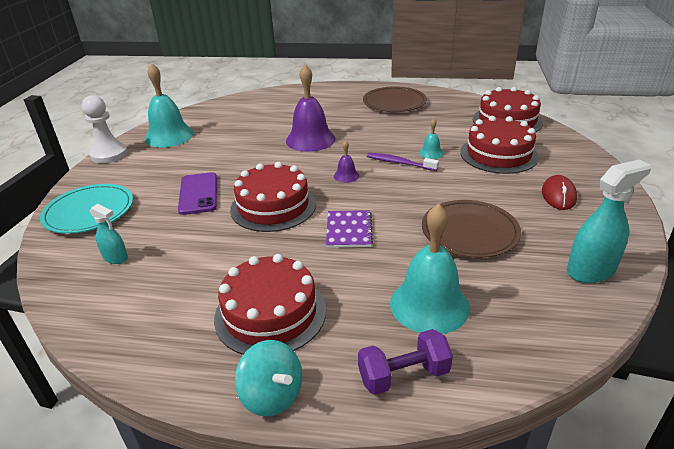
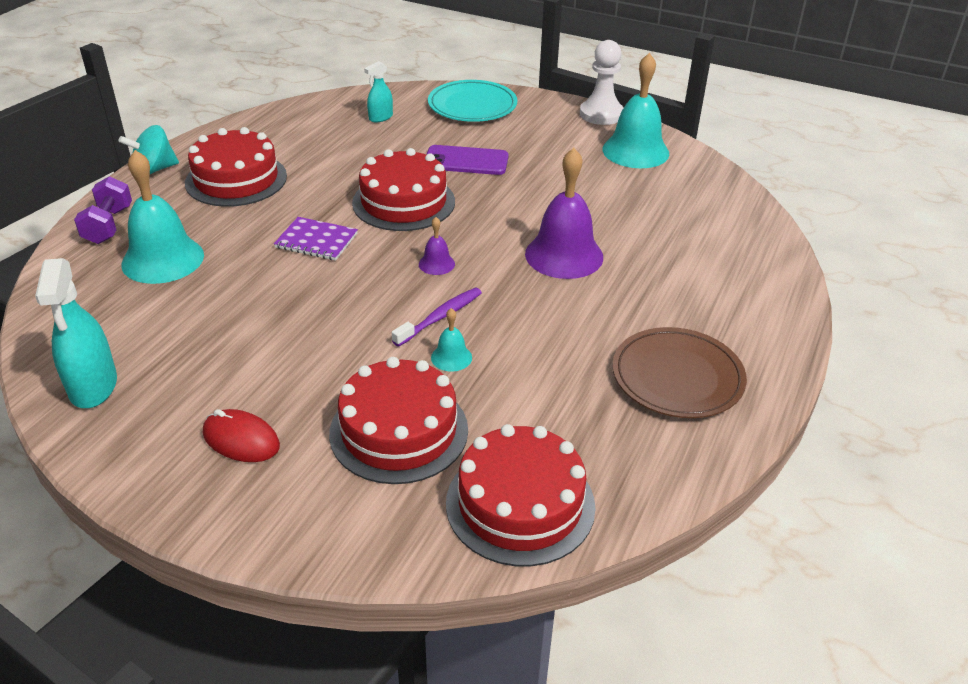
camera: 105 degrees right, 5 degrees up
brown plate [422,200,521,258] -> none

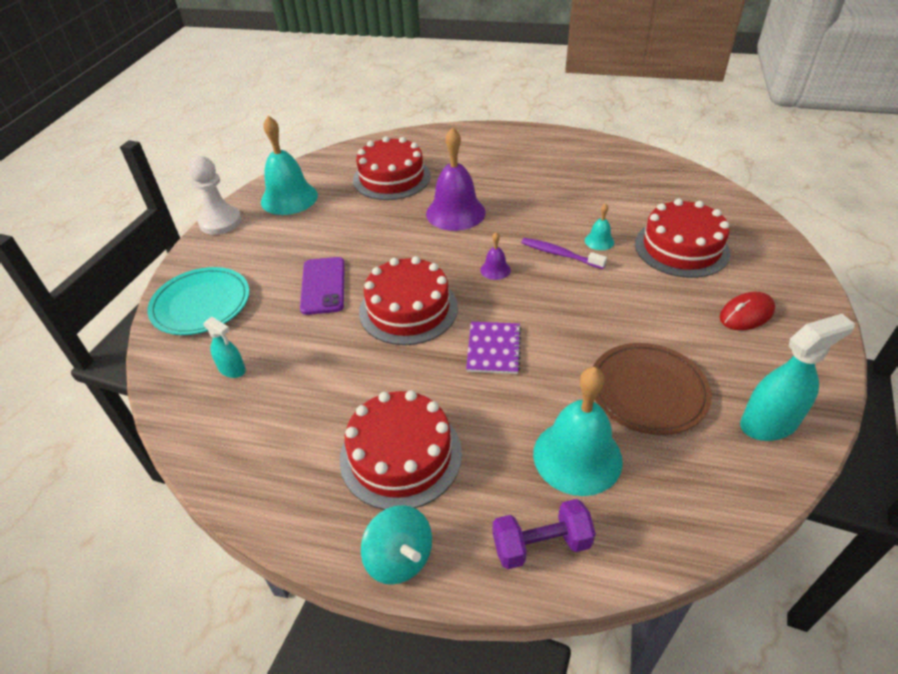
camera: 100 degrees left, 5 degrees up
red mouse [203,409,280,462] -> red mouse turned 45 degrees clockwise [719,292,775,330]
red cake [446,424,596,566] -> red cake moved to [353,136,431,200]
brown plate [612,327,747,418] -> brown plate moved to [593,343,711,435]

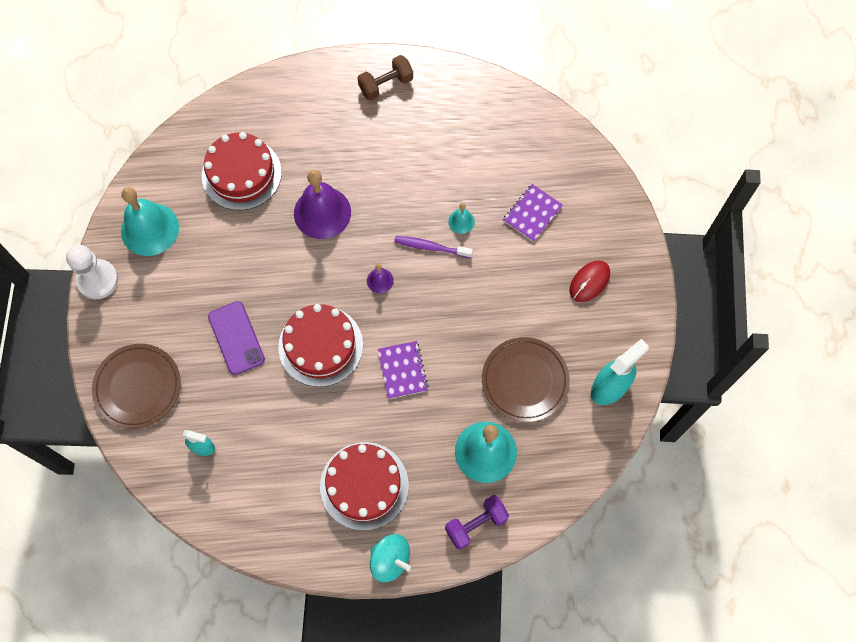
camera: 20 degrees left, 25 degrees up
turquoise plate [147,267,250,335] -> brown plate [92,344,181,429]
red cake [635,199,730,278] -> purple notebook [503,184,563,242]
none -> brown dumbbell [358,55,413,100]

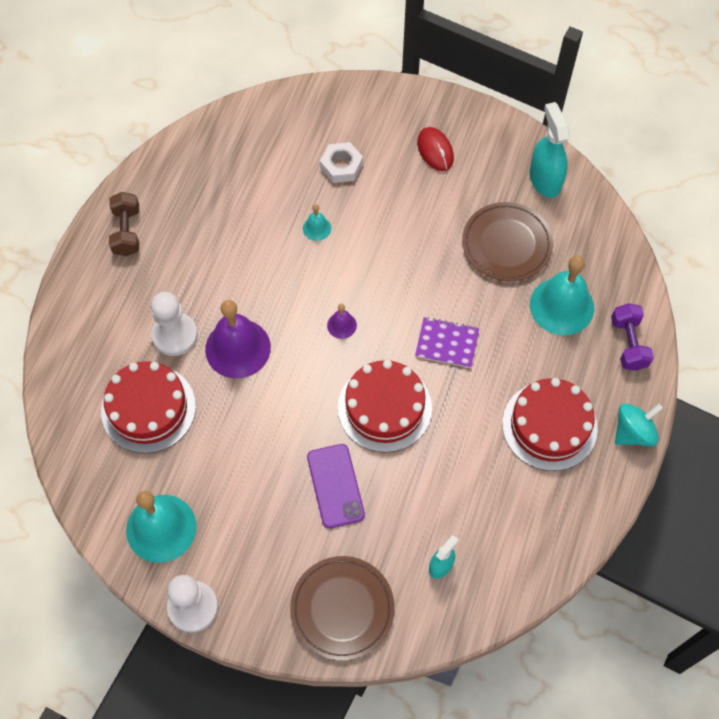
camera: 65 degrees left, 5 degrees down
purple phone [208,301,265,375] -> purple phone turned 75 degrees clockwise [307,444,365,528]
purple toothbrush [394,236,473,258] -> none
purple notebook [503,184,563,242] -> white nut [320,142,363,183]
none -> white pawn [151,292,198,356]

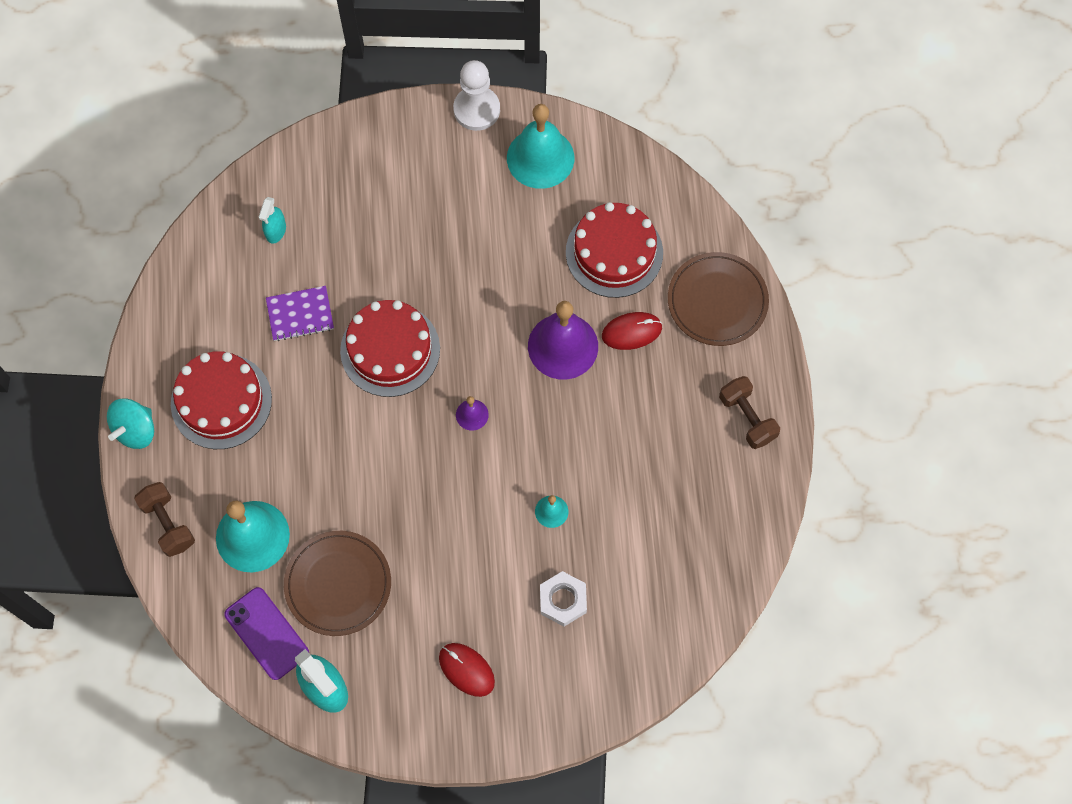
camera: 155 degrees right, 5 degrees up
white pawn [151,292,198,356] -> red mouse [602,312,662,350]
brown plate [290,556,395,661] -> brown plate moved to [668,252,769,346]
purple phone [307,444,365,528] -> purple phone moved to [224,587,309,680]
purple notebook [415,317,479,368] -> purple notebook moved to [266,286,334,341]
purple dumbbell [611,303,654,371] -> brown dumbbell [134,482,195,557]

